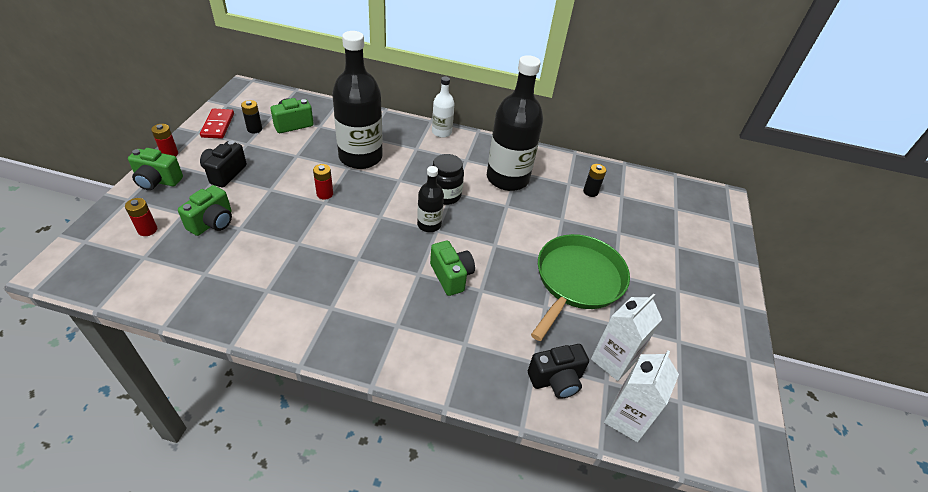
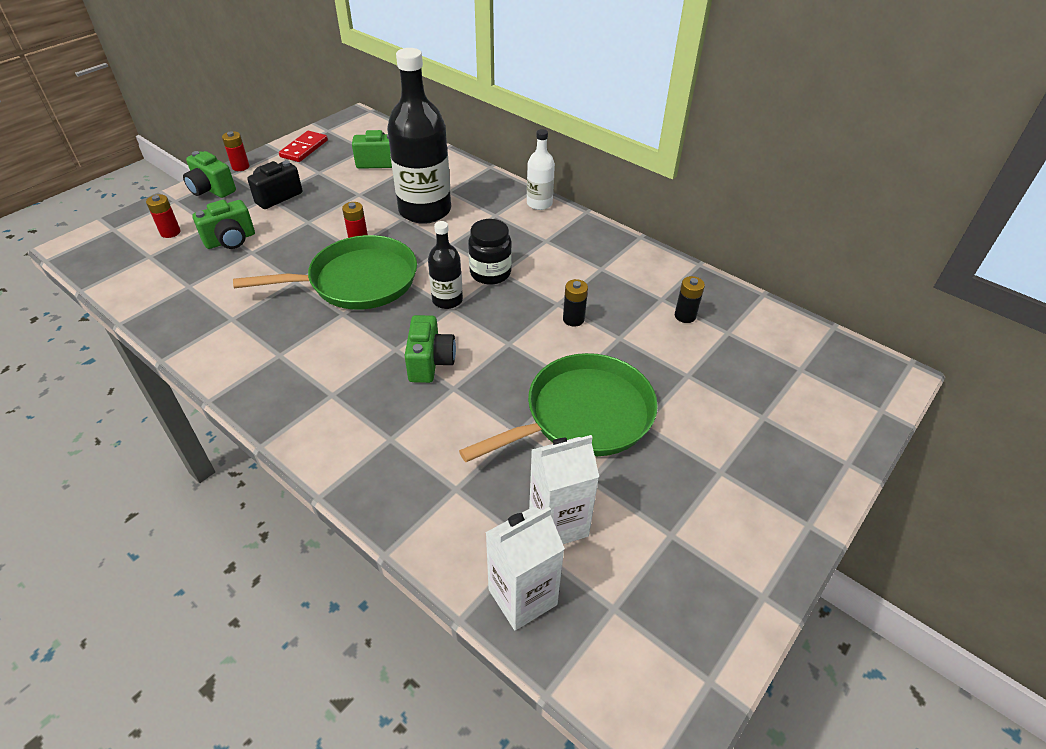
camera: 30 degrees right, 0 degrees up
black battery [241,100,262,133] -> black battery moved to [563,279,588,327]
black bottle [487,55,543,191] -> none
black camera [528,344,589,399] -> none
none -> green pan [233,235,417,310]

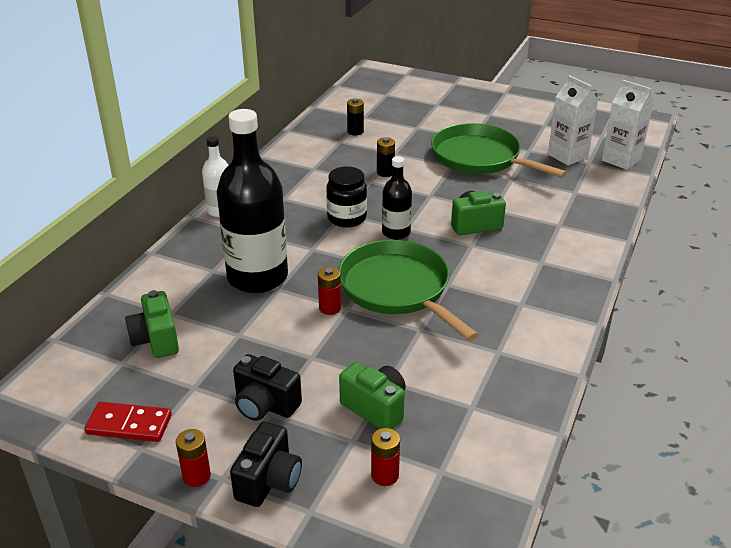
camera: 105 degrees left, 10 degrees down
green camera [183,151,236,198] -> black camera [230,422,302,507]

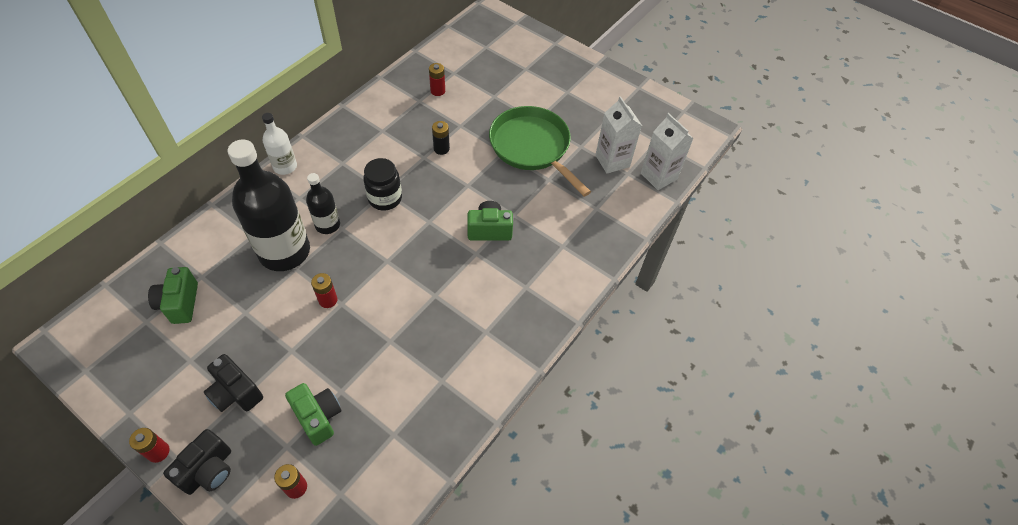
camera: 10 degrees right, 20 degrees up
red domino [85,402,172,442] -> none
green pan [338,240,479,341] -> none
black battery [347,98,364,136] -> red battery [429,63,445,96]
black bottle [382,156,412,240] -> black bottle moved to [306,173,340,234]

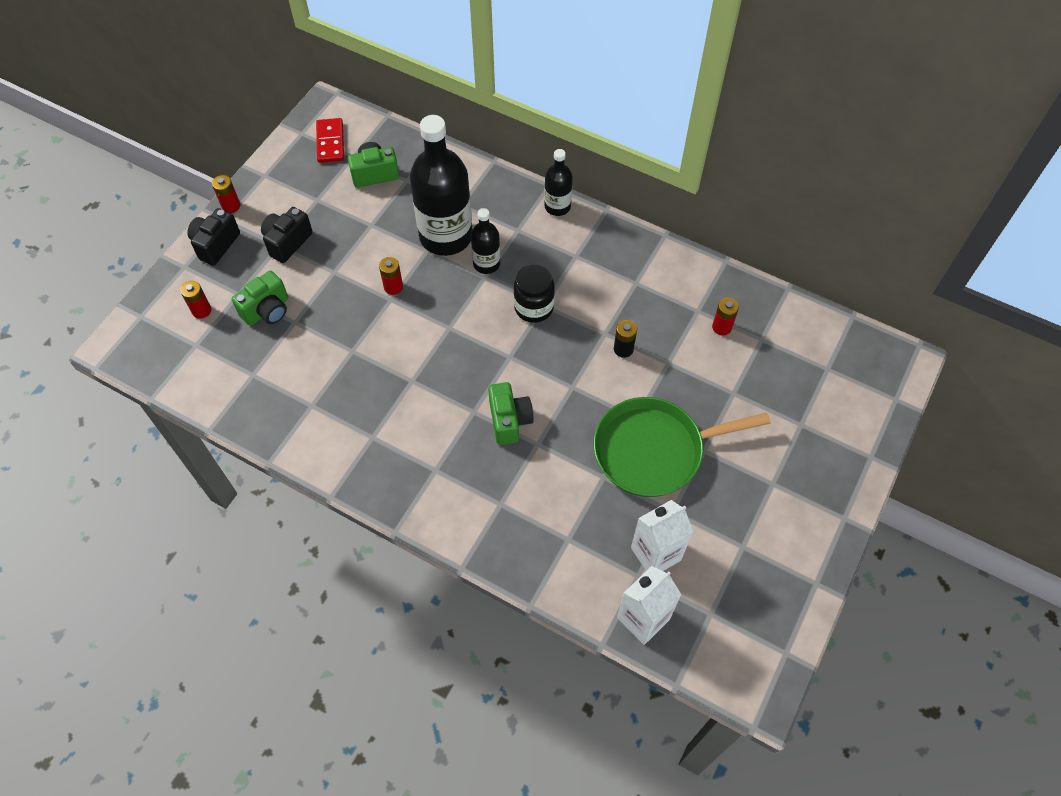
camera: 85 degrees right, 5 degrees up
black camera [163,429,231,495] -> black camera turned 90 degrees clockwise [187,208,240,266]
white bottle [262,113,297,175] -> black bottle [544,149,573,216]
green pan [489,106,591,197] -> green pan turned 150 degrees counterclockwise [594,397,771,497]
none -> red domino [316,118,344,163]

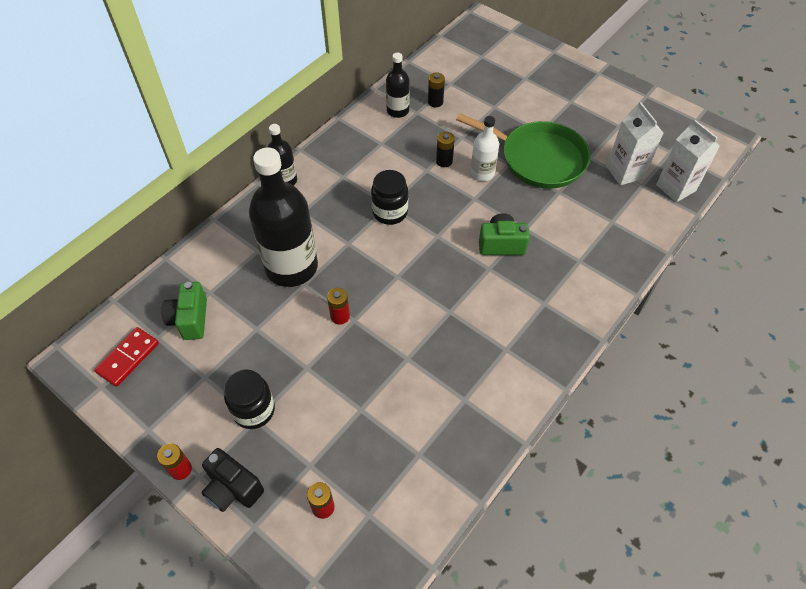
camera: 80 degrees left, 5 degrees down
green camera [232,271,288,326] -> none
black camera [261,207,313,263] -> black jar [224,369,275,429]
red domino [316,118,344,163] -> red domino turned 60 degrees counterclockwise [94,327,159,387]
black bottle [471,208,500,274] -> black bottle moved to [386,53,410,118]
green pan [594,397,771,497] -> green pan turned 60 degrees counterclockwise [456,113,590,189]
red battery [712,298,739,335] -> black battery [428,72,445,107]
none -> white bottle [471,116,499,181]

